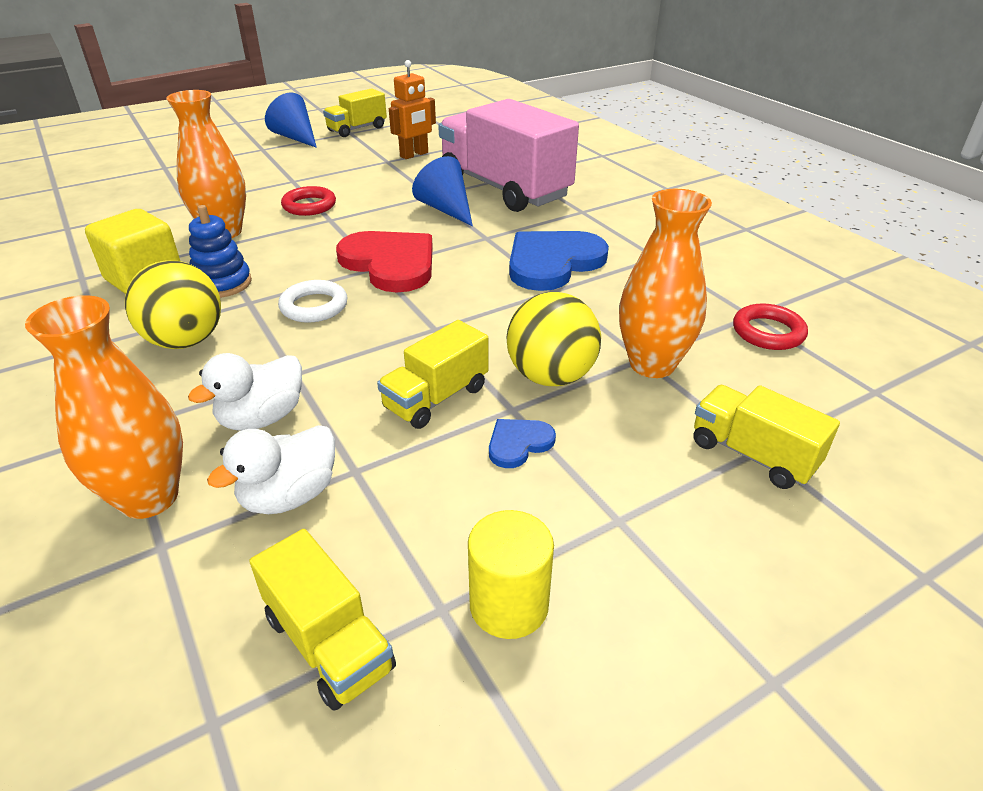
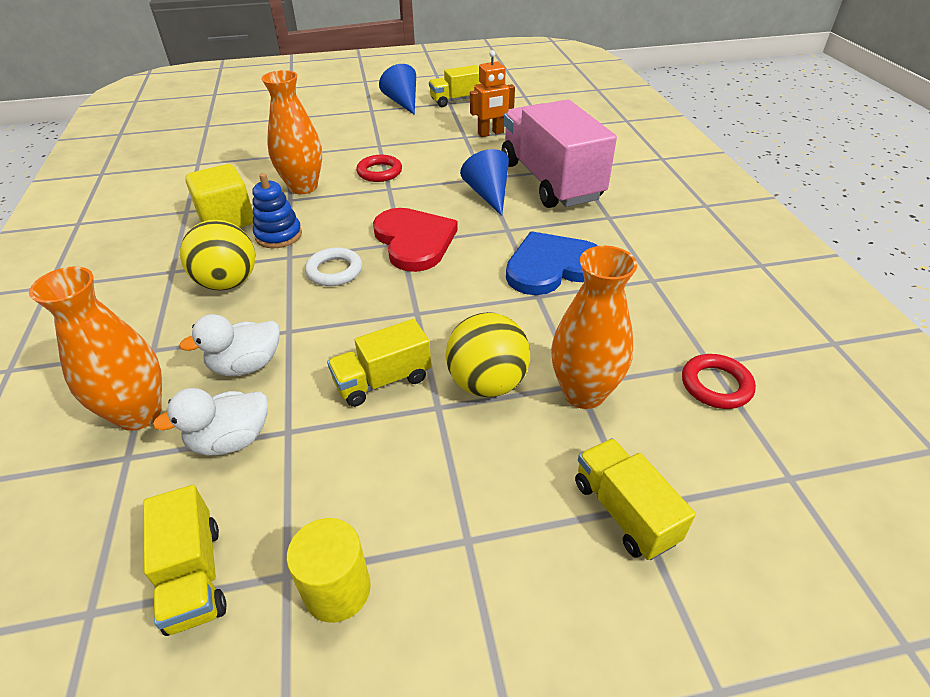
camera: 20 degrees right, 5 degrees up
blue heart [489,419,556,468] -> none

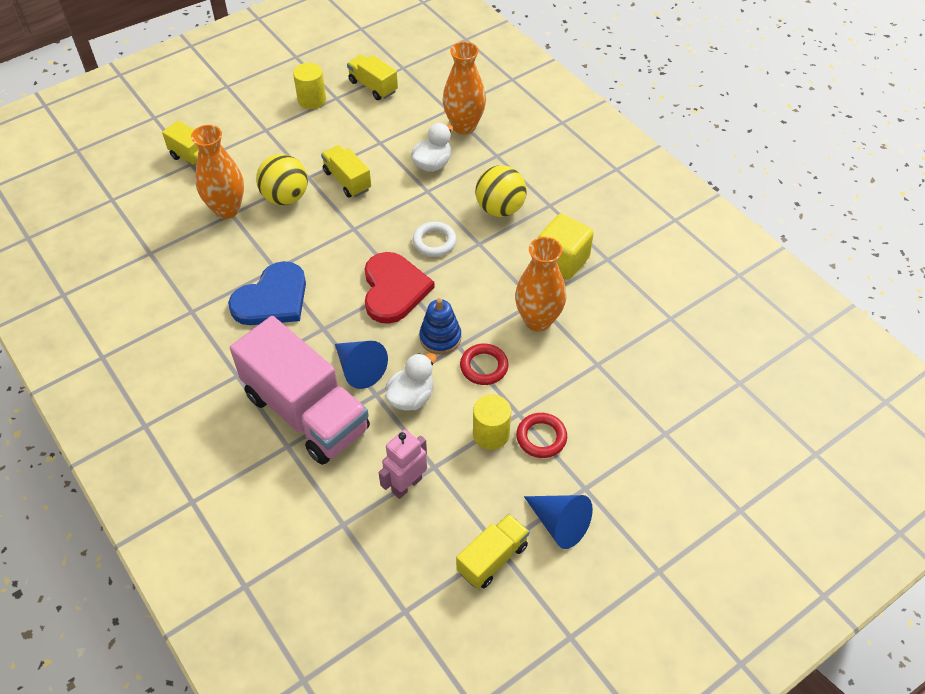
camera: 155 degrees right, 10 degrees up
white duck [153,388,268,456] -> white duck moved to [385,353,437,411]
blue stacking toy [252,173,302,248] -> blue stacking toy moved to [419,298,461,355]
yellow truck [327,319,431,407] -> yellow truck turned 75 degrees counterclockwise [321,145,371,197]
red heart [373,208,458,272] -> red heart turned 135 degrees counterclockwise [365,252,435,324]
orange robot [470,50,515,137] -> pink robot [379,429,427,499]
red ring [682,354,756,409] -> red ring moved to [516,413,567,458]
none -> yellow cylinder [473,395,511,450]

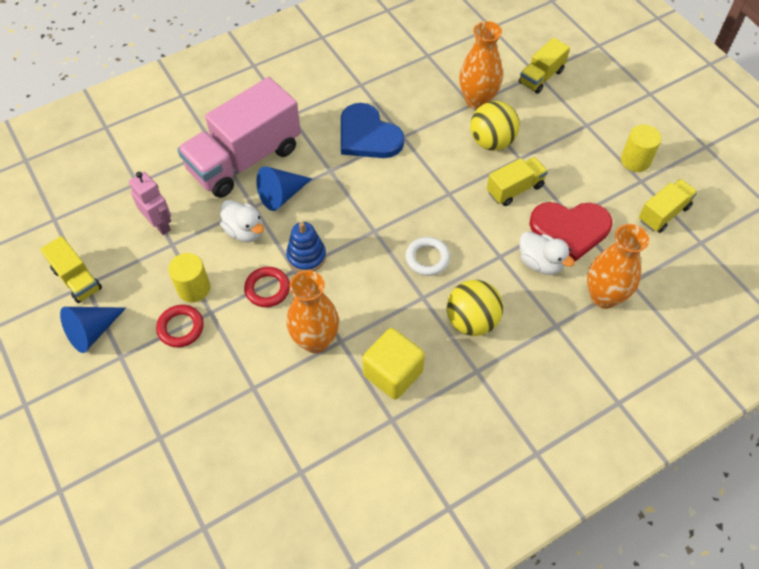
camera: 95 degrees right, 5 degrees up
red heart [365,252,435,324] -> red heart moved to [529,202,613,262]

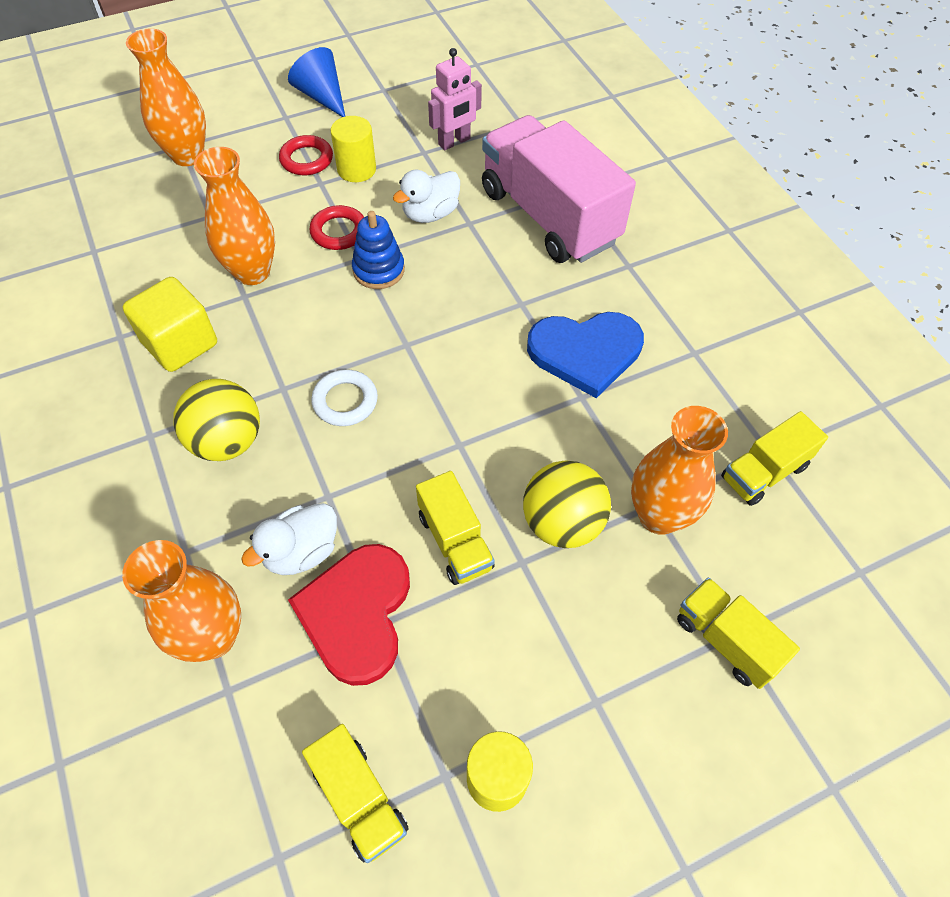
camera: 95 degrees right, 0 degrees up
yellow truck [40,236,102,303] -> yellow truck moved to [721,411,828,506]
blue cone [256,166,312,211] -> none
blue heart [341,103,404,158] -> blue heart turned 150 degrees counterclockwise [527,312,644,398]
none -> orange vase [126,29,206,166]

